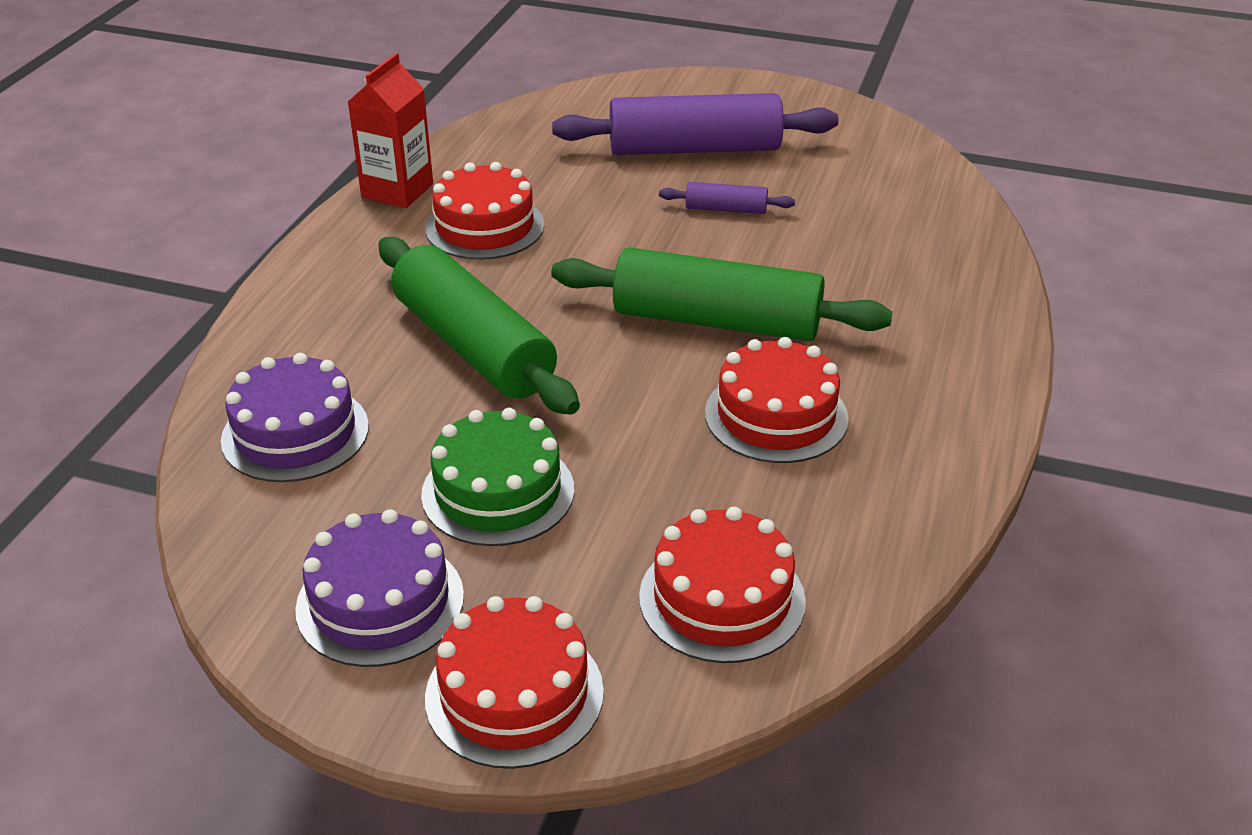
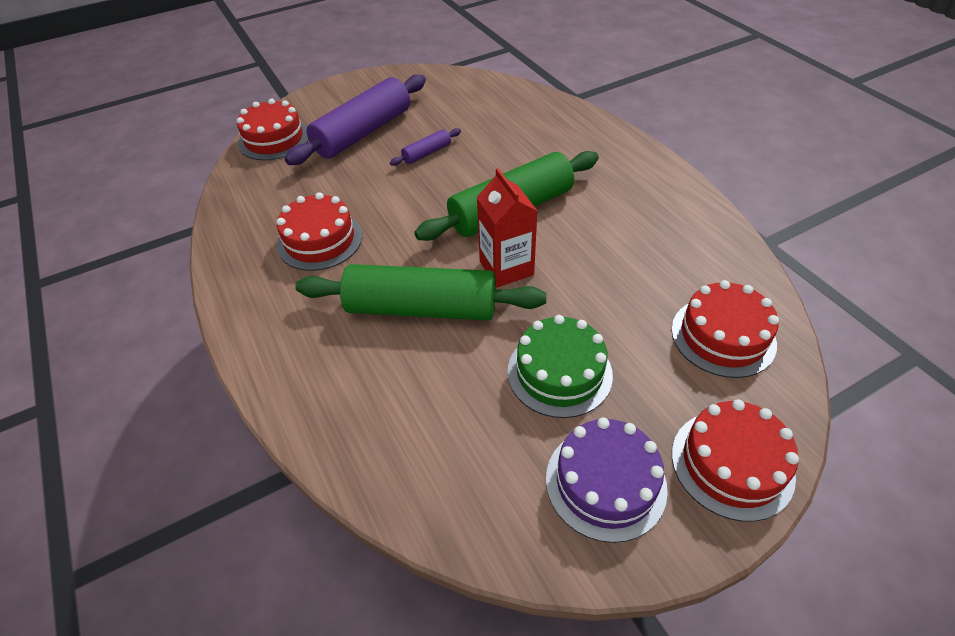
camera: 45 degrees left, 10 degrees up
purple cake [221,353,369,482] -> none
red carton [348,53,433,208] -> red carton moved to [477,168,537,288]
red cake [705,337,849,463] -> red cake moved to [237,99,309,160]

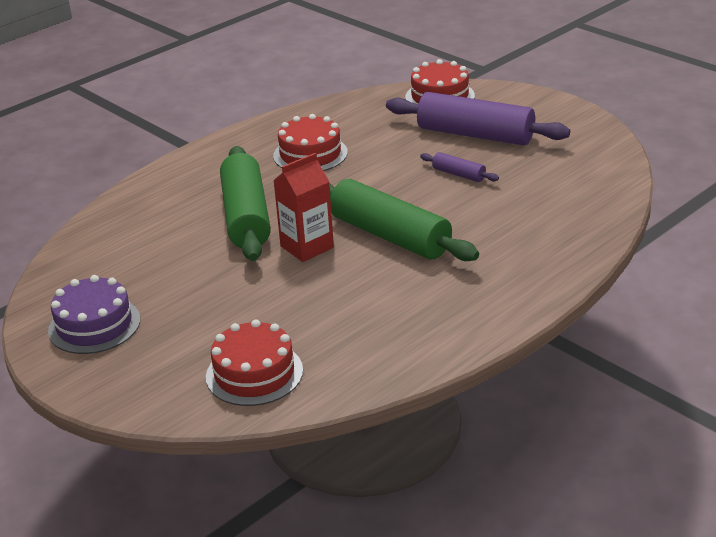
camera: 75 degrees right, 15 degrees down
green cake [507,315,613,418] -> none
red cake [672,399,799,522] -> none

